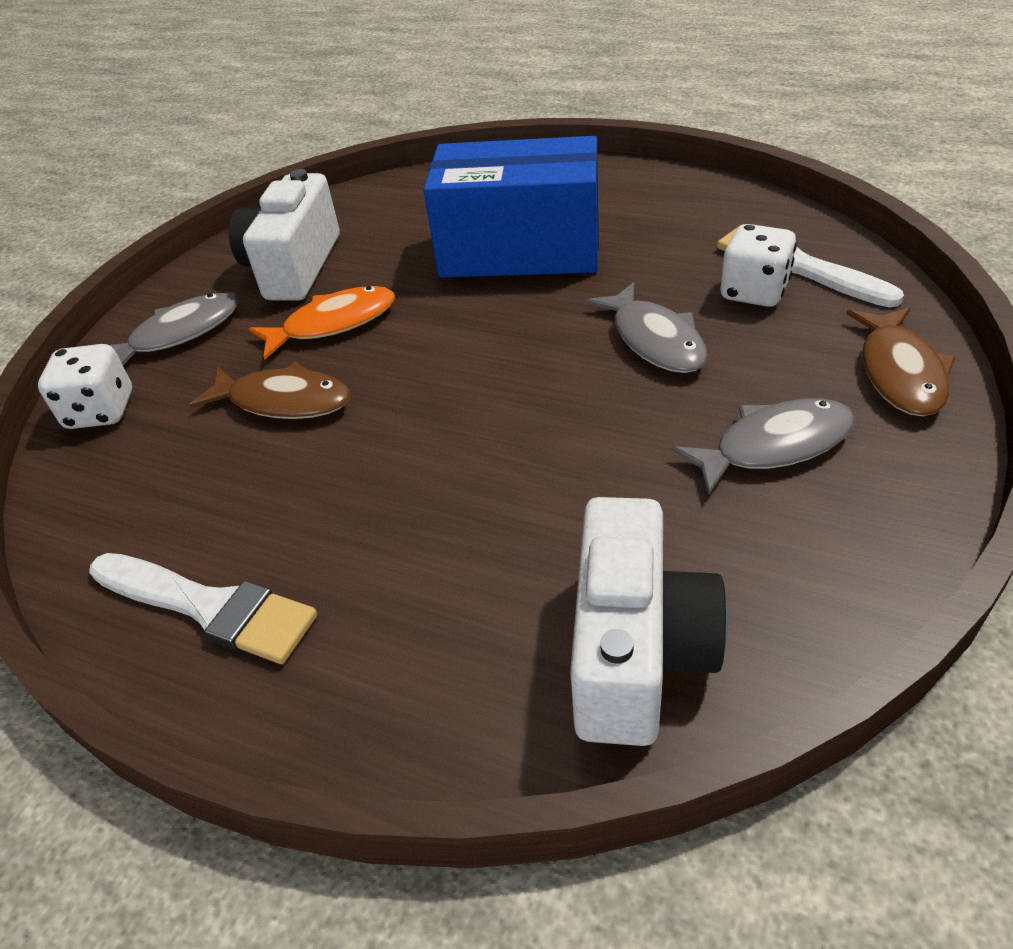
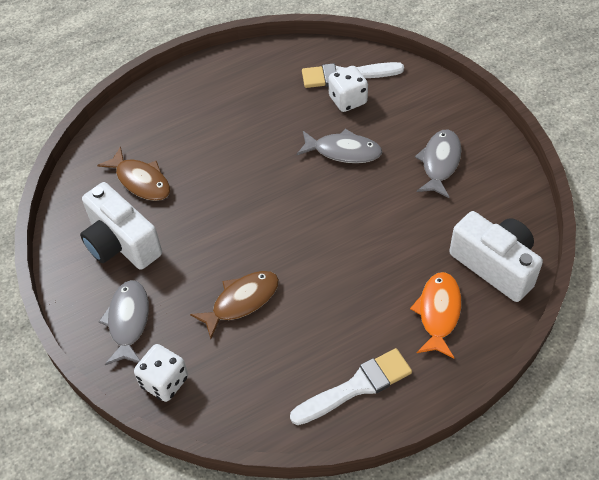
camera: 55 degrees left, 10 degrees up
orange fish [248,286,395,360] -> orange fish moved to [410,272,461,358]
blue box [423,136,599,278] -> none
brown fish [846,307,956,417] -> brown fish moved to [97,146,170,201]

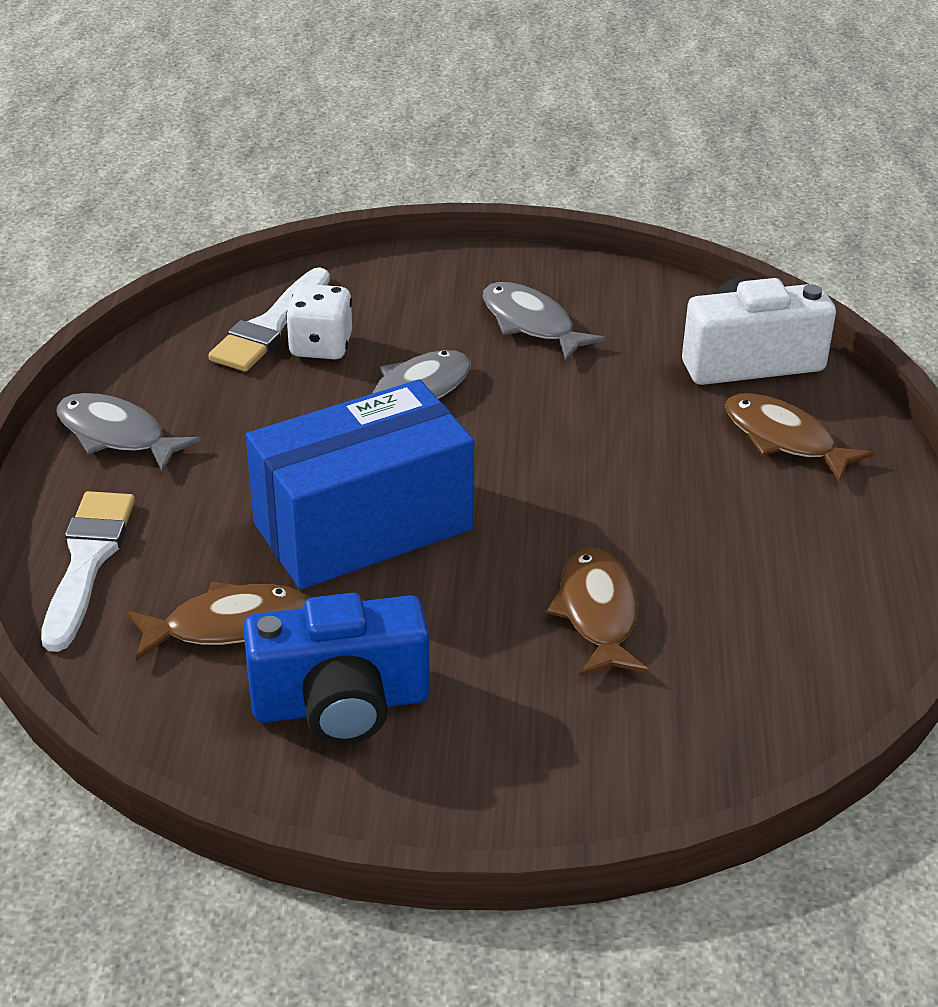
camera: 60 degrees left, 15 degrees down
white camera [80,182,162,270] -> blue camera [243,593,430,745]
grey fish [99,280,149,365] -> grey fish moved to [57,393,201,472]
white dice [134,344,188,402] -> none
white brush [290,348,412,425] -> white brush moved to [41,491,135,652]
orange fish [410,272,461,358] -> brown fish [725,393,874,483]
none -> blue box [246,379,474,589]

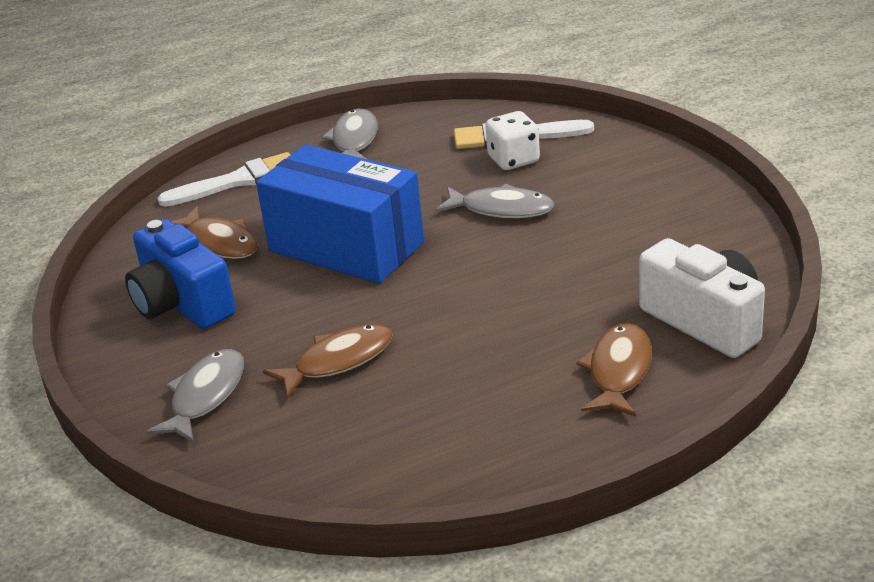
camera: 65 degrees right, 5 degrees down
grey fish [483,282,606,361] -> grey fish moved to [146,349,244,443]

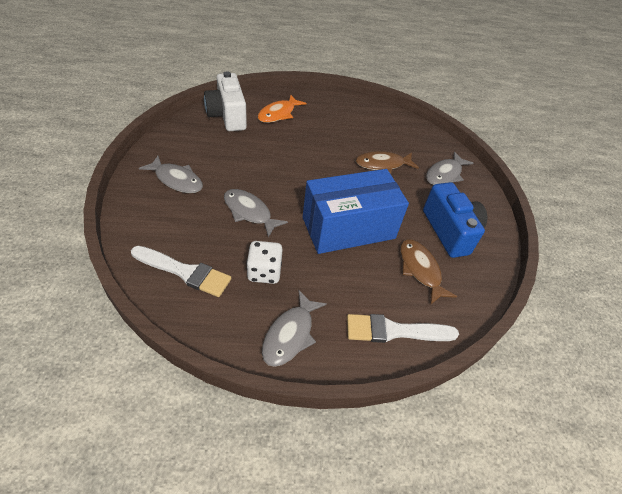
camera: 165 degrees left, 15 degrees up
blue box [256,144,424,284] -> blue box turned 75 degrees counterclockwise [303,169,409,254]
white dice [485,111,540,170] -> white dice moved to [246,241,283,284]
brown fish [577,323,652,417] -> orange fish [258,95,307,123]
none -> grey fish [139,156,203,193]

